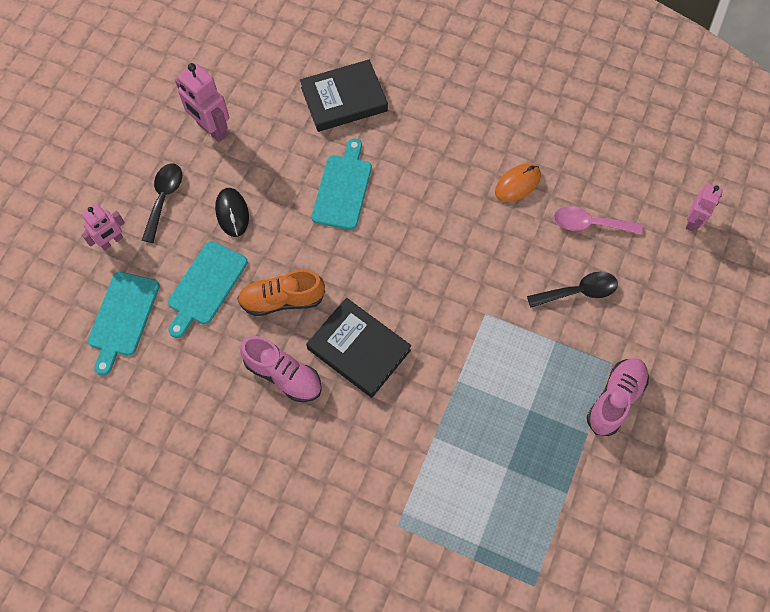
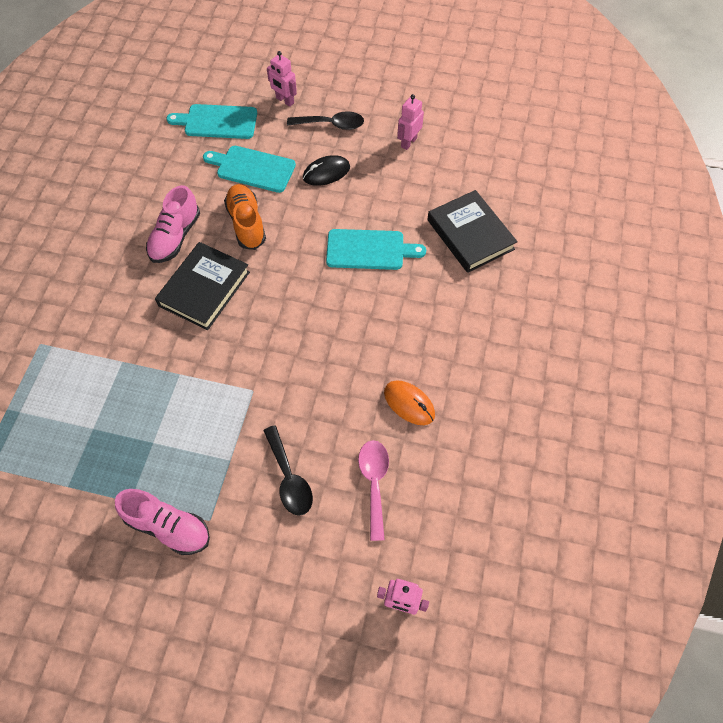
camera: 80 degrees right, 5 degrees down
pink robot [175,63,229,142] -> pink robot [397,94,424,150], size x0.65

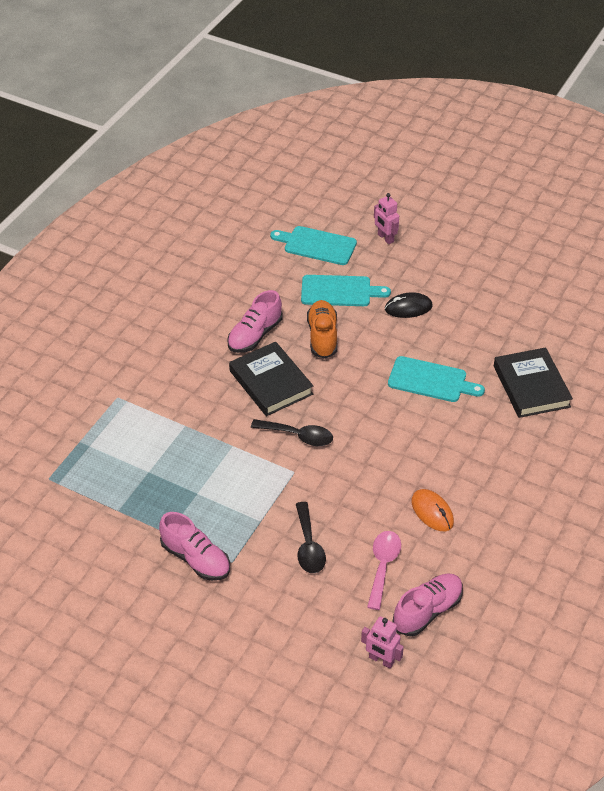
camera: 15 degrees right, 15 degrees down
black book [155,242,250,330] -> black book turned 75 degrees counterclockwise [229,342,313,416]
turquoise cutting board [203,146,296,193] -> turquoise cutting board turned 150 degrees clockwise [301,275,391,306]
black spoon [287,111,364,130] -> black spoon moved to [251,419,333,446]
pink robot [397,94,424,150] -> none
none -> pink shoe [393,574,463,637]

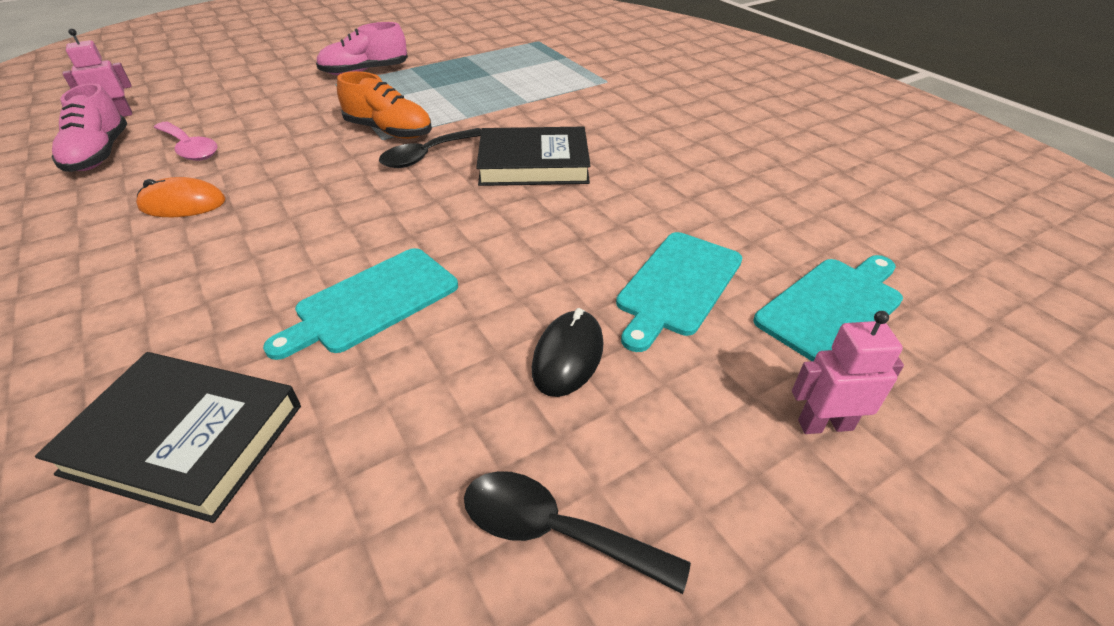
camera: 120 degrees right, 5 degrees down
pink shoe [227,290,283,353] -> none
black spoon [296,502,326,573] -> black spoon moved to [464,471,691,594]
orange shoe [307,300,337,359] -> orange shoe moved to [337,71,432,139]

